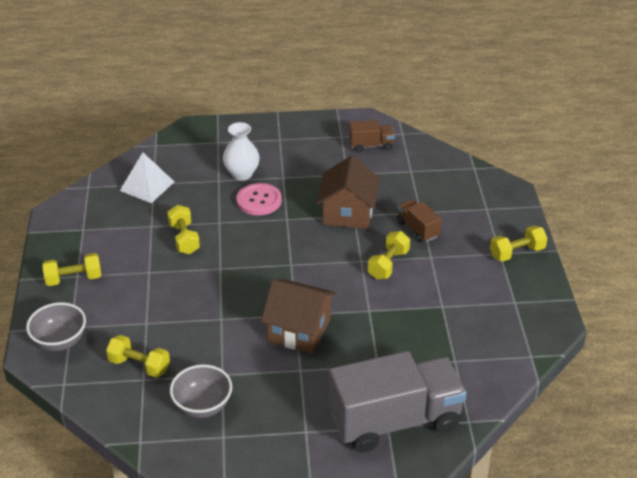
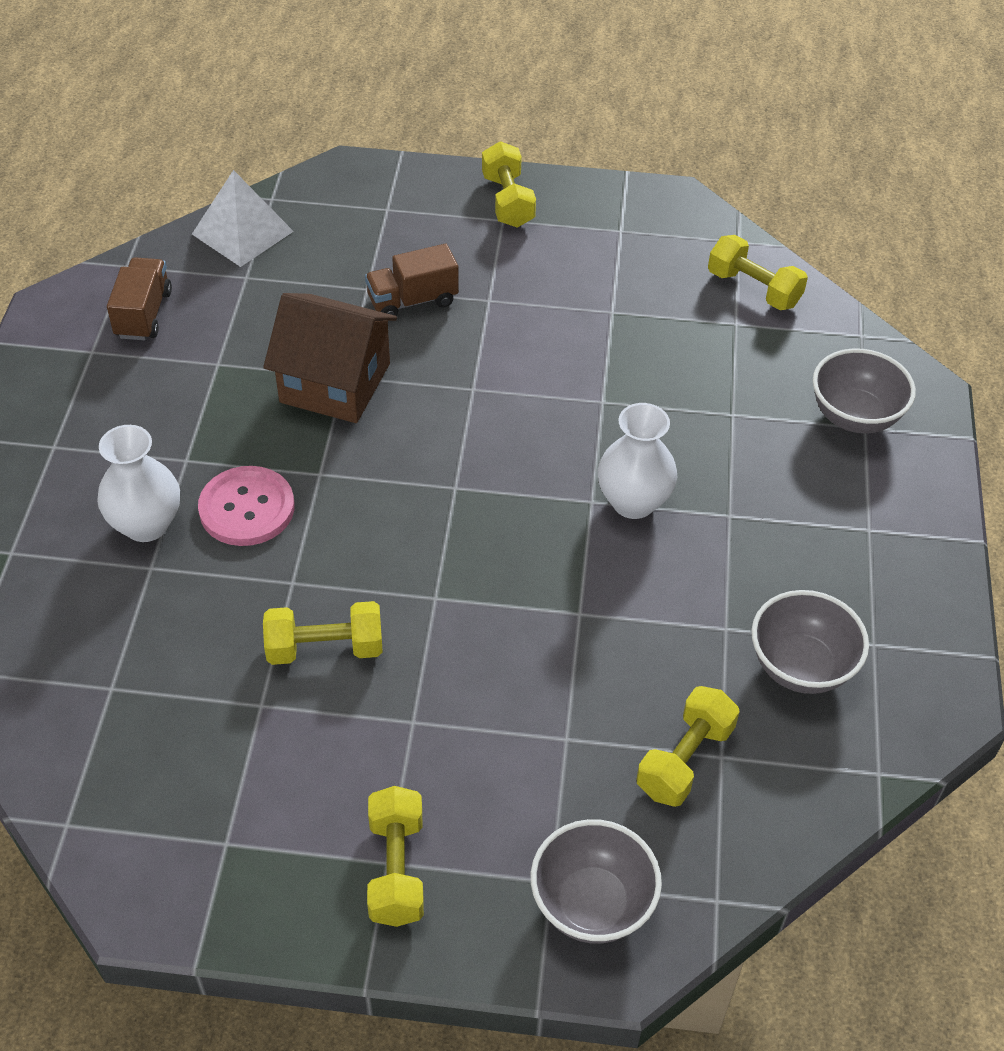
camera: 80 degrees left, 10 degrees up
white pyramid [120,153,174,203] -> white pyramid moved to [192,170,294,267]
brown house [261,279,336,354] -> white vase [598,403,677,519]
grey truck [329,351,467,453] -> grey bowl [813,349,916,433]
yellow dumbbell [367,231,410,279] -> yellow dumbbell moved to [708,235,808,310]

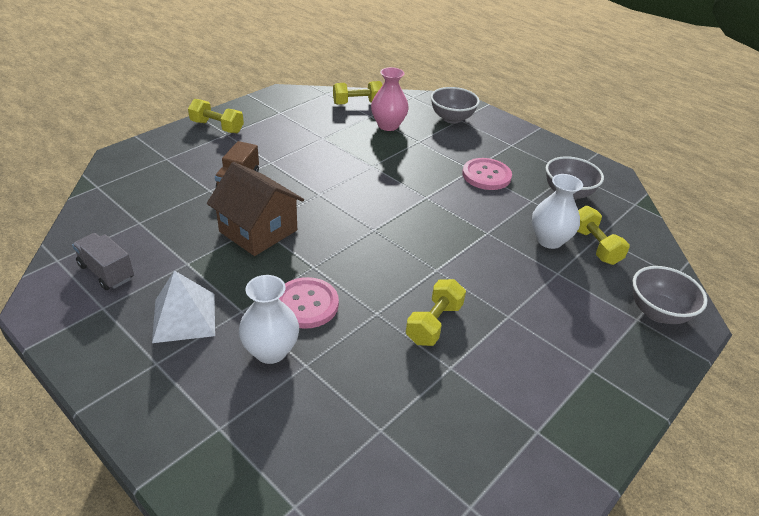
camera: 55 degrees left, 10 degrees down
brown truck [107,257,172,340] -> grey truck [72,233,134,290]
white pyramid [192,170,294,267] -> white pyramid moved to [152,270,215,343]
brown house [263,293,397,423] -> brown house turned 75 degrees clockwise [207,162,304,256]
yellow dumbbell [367,786,424,927] -> none
white vase [598,403,677,519] -> white vase moved to [532,174,583,249]
none -> pink vase [371,67,409,131]
none -> pink button [462,158,512,190]

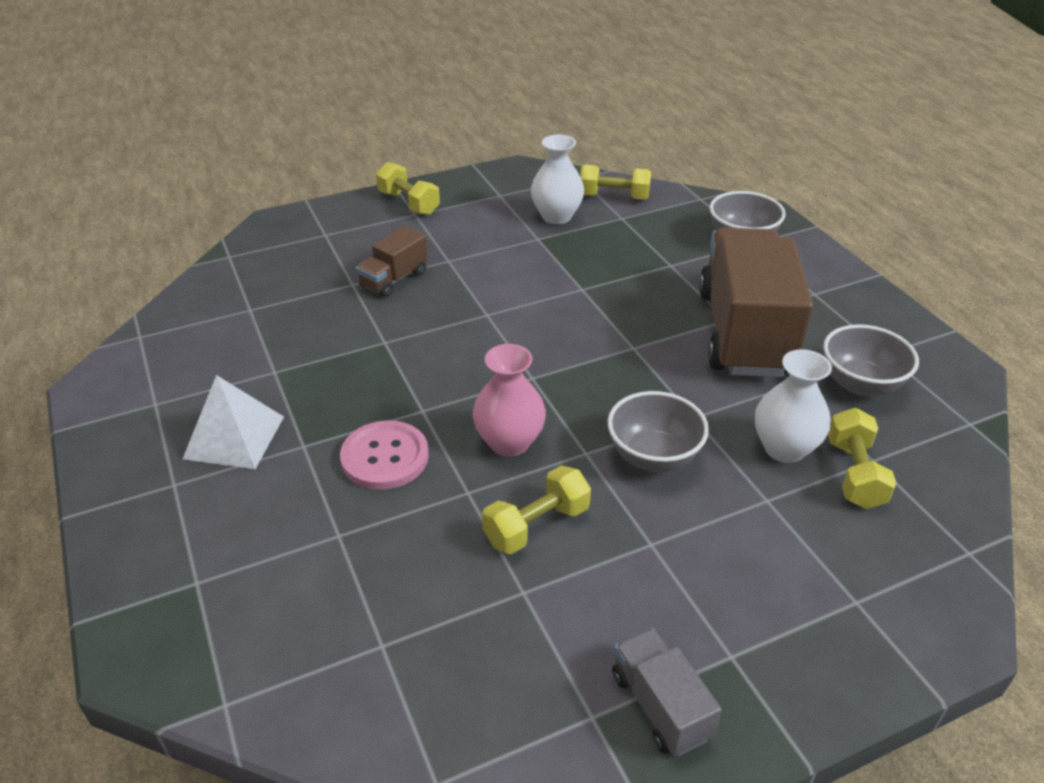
camera: 25 degrees right, 0 degrees up
grey truck [72,233,134,290] -> grey truck moved to [612,628,722,756]
brown house [207,162,304,256] -> none
white vase [239,275,299,364] -> white vase moved to [531,135,584,224]
pink vase [371,67,409,131] -> pink vase moved to [472,344,546,457]
pink button [462,158,512,190] -> brown truck [699,227,813,377]
grey bowl [633,266,708,324] -> grey bowl moved to [608,391,709,472]

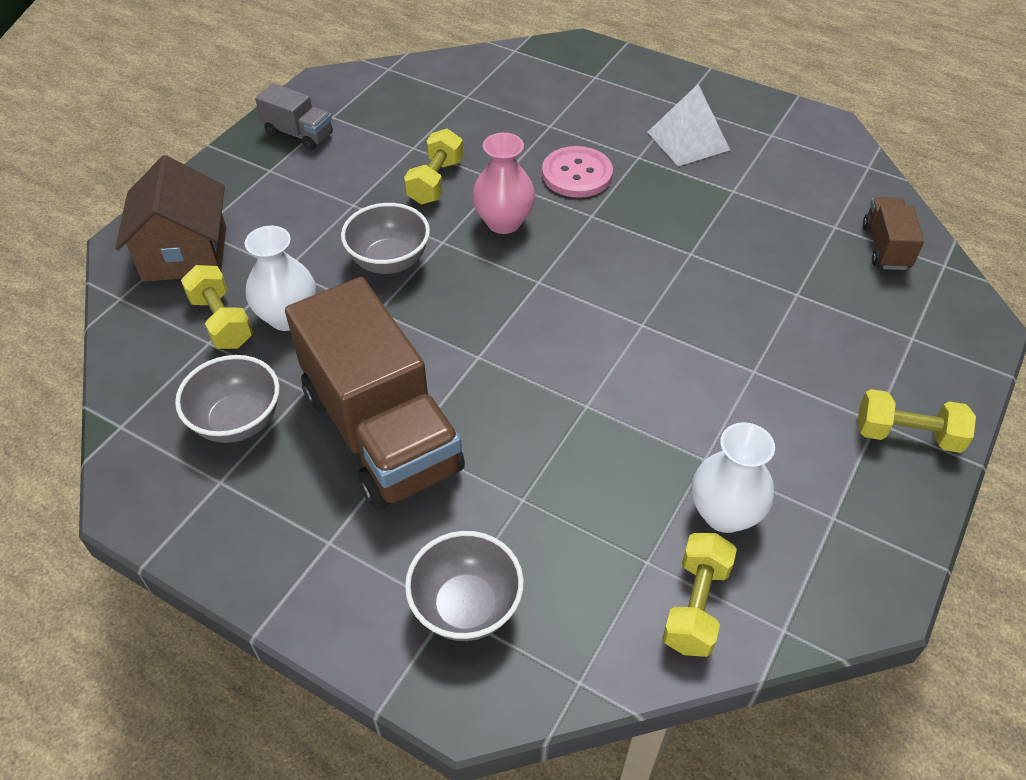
camera: 145 degrees right, 10 degrees up
brown truck [356,226,428,297] -> brown truck moved to [863,197,924,270]
yellow dumbbell [580,165,651,200] -> yellow dumbbell turned 45 degrees counterclockwise [662,533,737,657]
none -> brown house [115,155,226,282]

